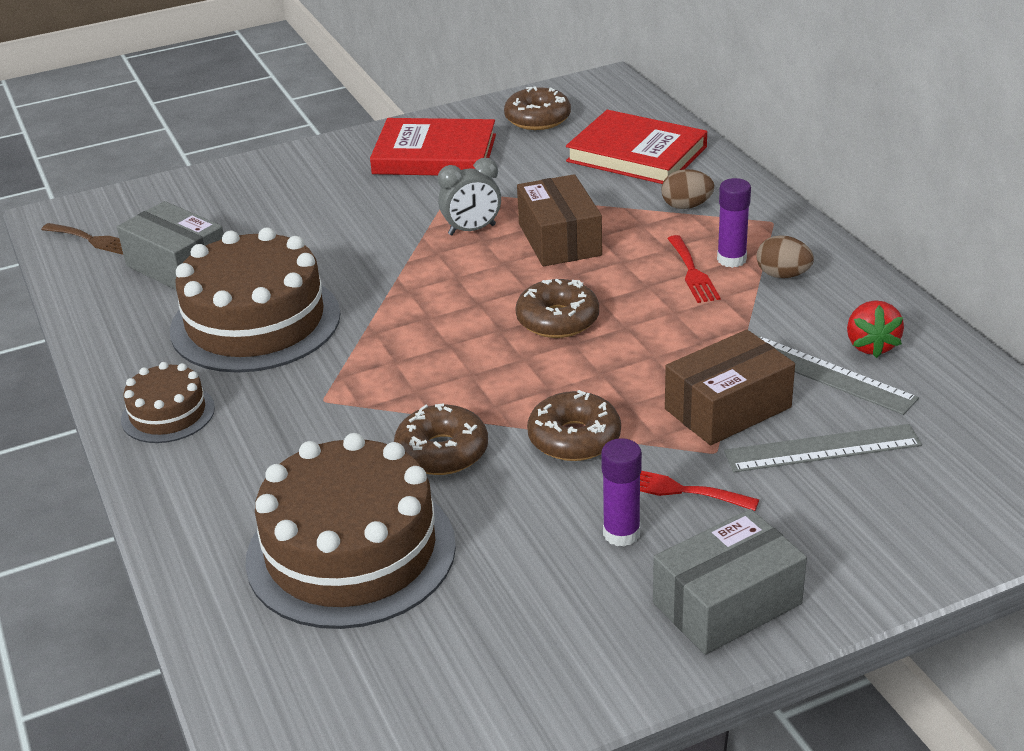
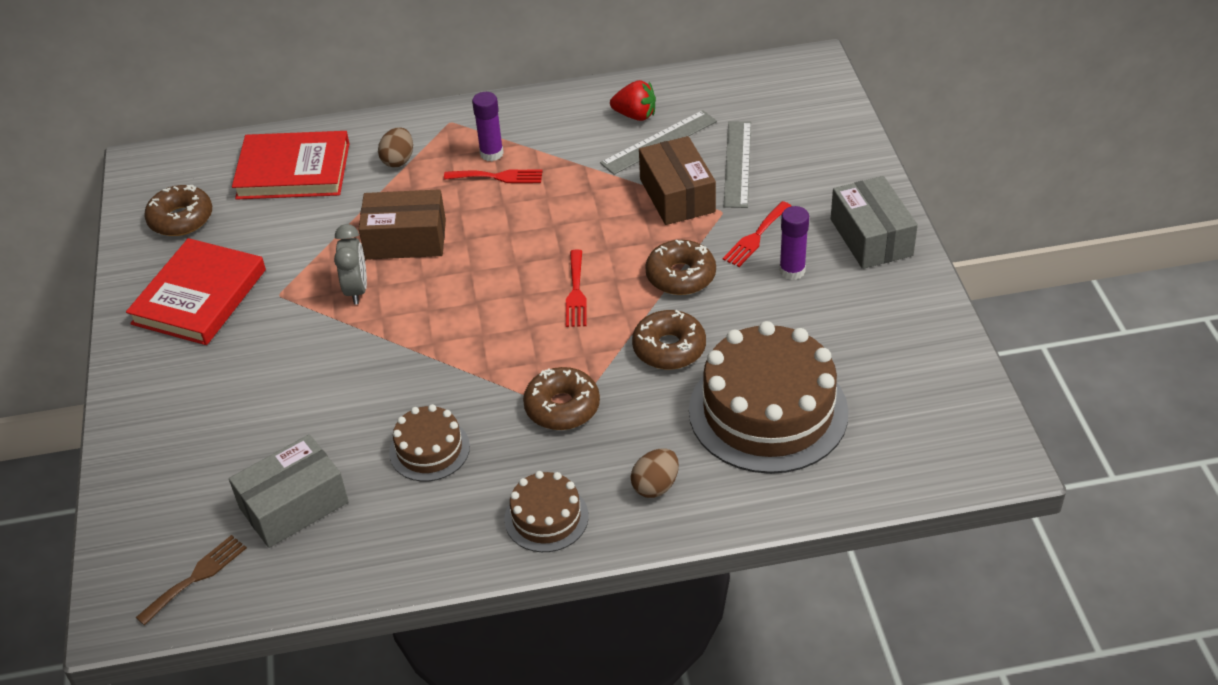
camera: 75 degrees left, 10 degrees up
brown cake [170,227,340,373] -> brown cake [389,404,470,482], size x0.50
brown donut [516,279,599,338] -> brown donut moved to [523,367,600,430]
red book [566,110,707,184] -> red book turned 45 degrees clockwise [232,131,350,200]
brown egg [757,235,814,278] -> brown egg moved to [631,449,679,498]
none -> red fork [566,249,587,327]

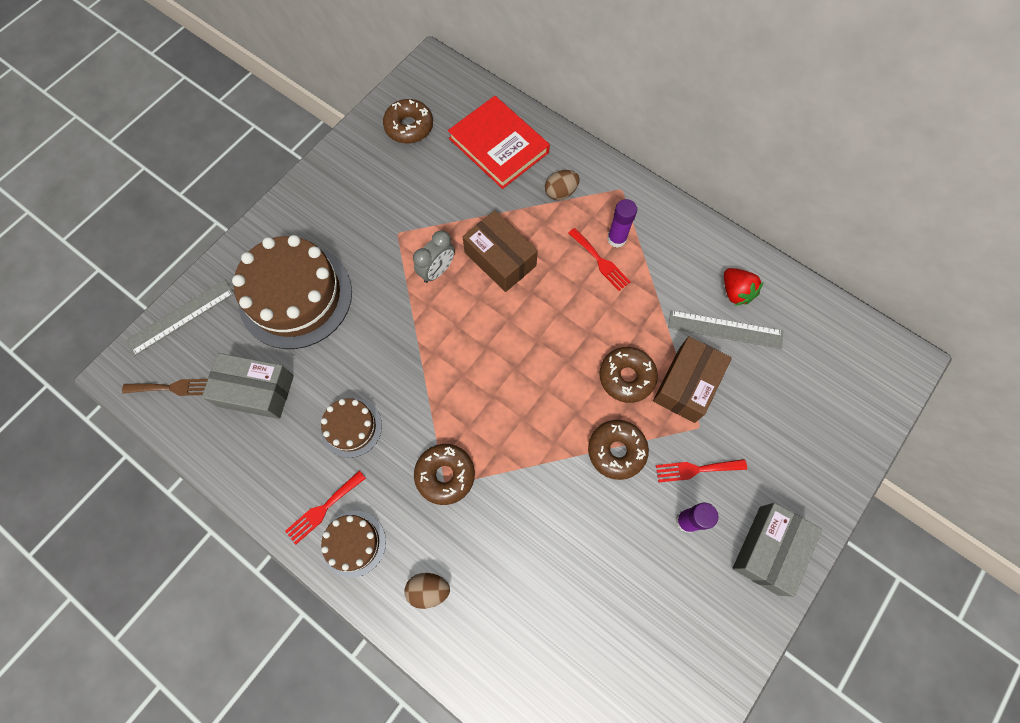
camera: 45 degrees right, 25 degrees up
red book [126,238,266,345] -> none
red fork [566,249,587,327] -> red fork moved to [285,470,366,545]
brown donut [632,310,706,369] -> brown donut moved to [599,347,658,403]
brown cake [689,321,849,474] -> brown cake moved to [232,235,352,349]
grey ruler [724,121,751,208] -> grey ruler moved to [125,279,235,356]

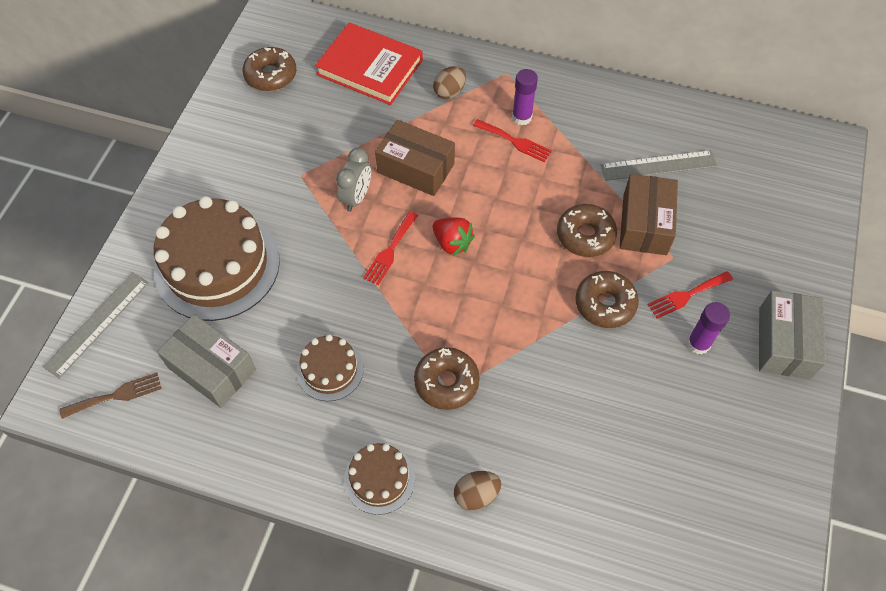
camera: 20 degrees left, 10 degrees down
grey box [202,353,294,419] -> grey box turned 45 degrees clockwise [157,314,256,408]
red fork [285,470,366,545] -> red fork moved to [363,211,418,285]
red strawberry [724,268,763,306] -> red strawberry moved to [433,217,475,256]

